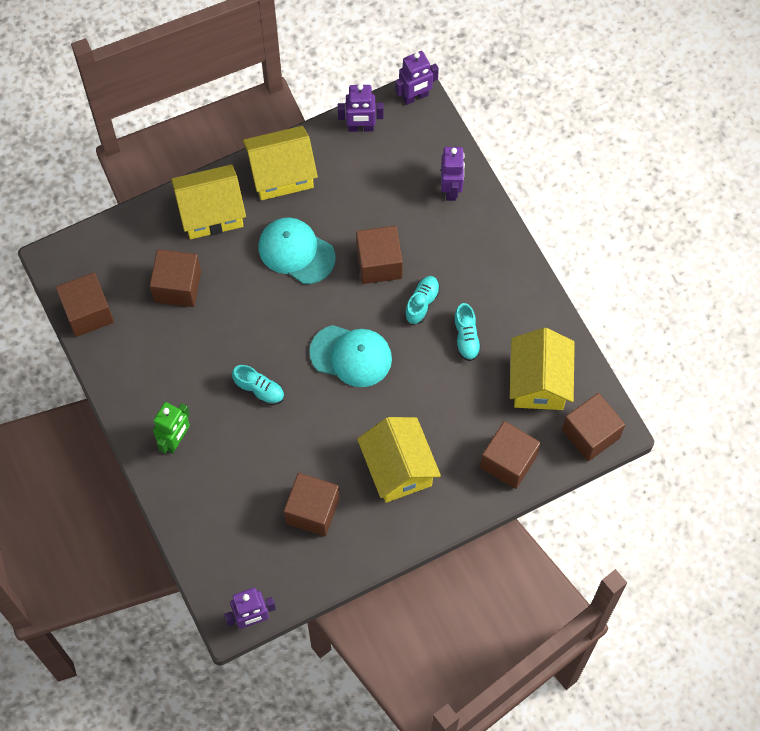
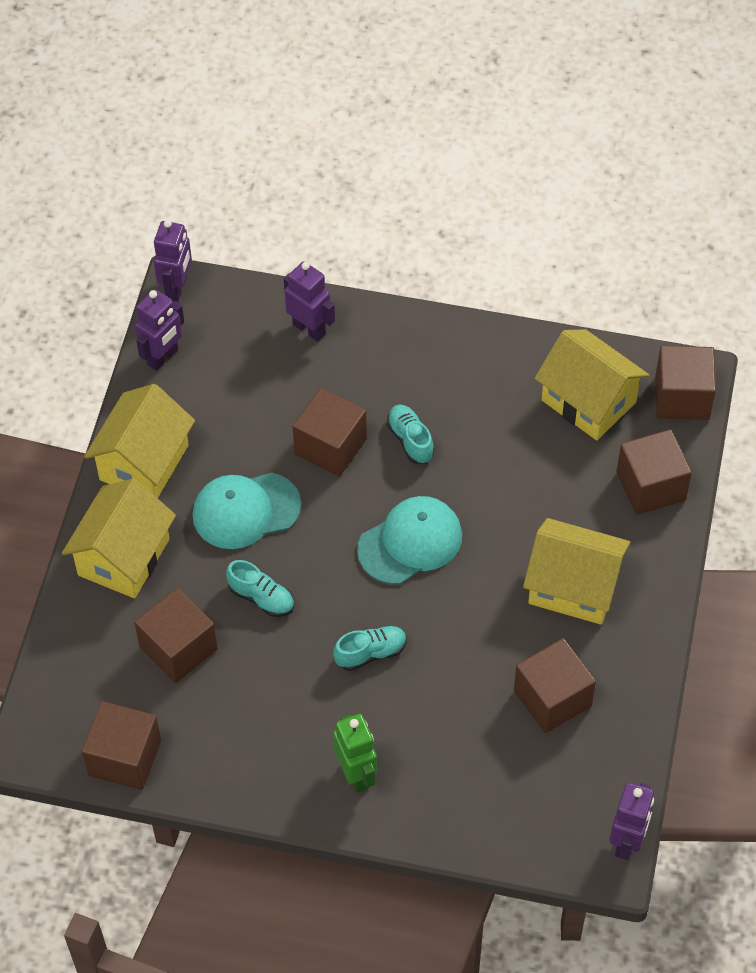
camera: 50 degrees left, 10 degrees down
turquoise shoe [453,303,481,361] -> turquoise shoe moved to [226,560,294,617]

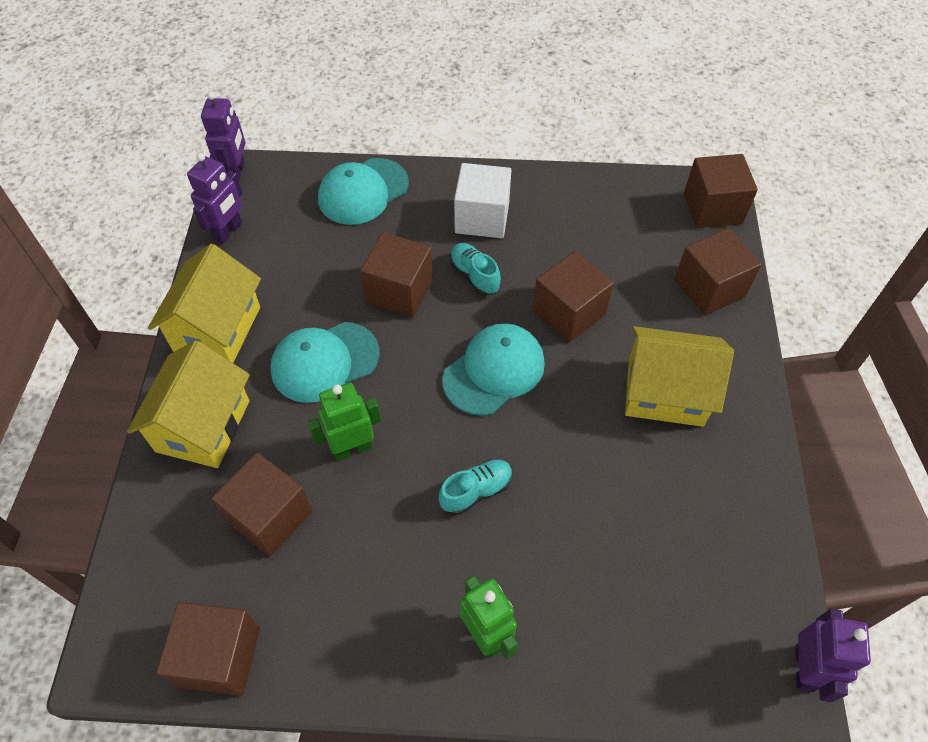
camera: 10 degrees left, 0 degrees up
turquoise shoe [226,560,294,617] -> green robot [308,382,381,461]
purple robot [284,262,335,341] -> turquoise cap [318,158,409,225]
brown cube [514,638,596,733] -> brown cube moved to [533,251,614,342]
yellow house [535,329,649,440] -> none
none -> white cube [454,163,511,238]

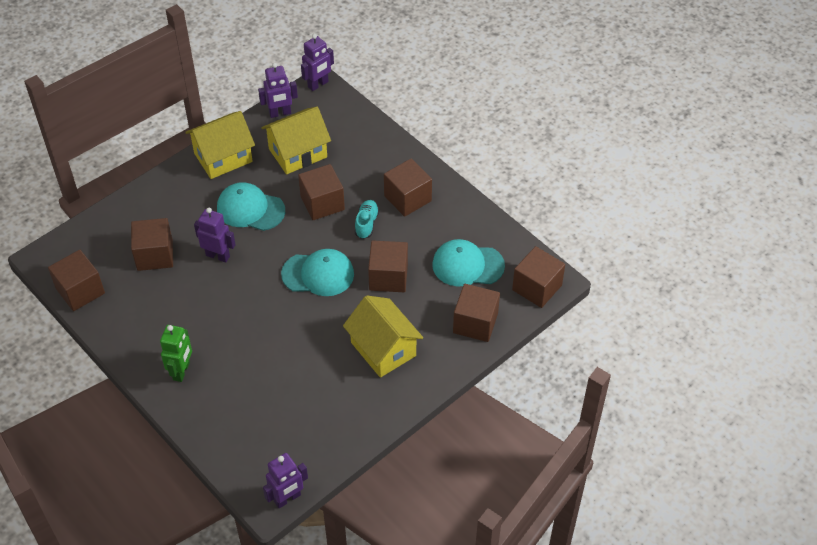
camera: 45 degrees right, 5 degrees down
yellow house [127,340,250,468] -> yellow house moved to [261,107,331,174]
green robot [308,382,381,461] -> purple robot [194,208,236,263]
turquoise cap [318,158,409,225] -> turquoise cap moved to [432,239,505,286]
turquoise shoe [438,460,513,515] -> none
white cube [454,163,511,238] -> brown cube [384,158,432,217]

